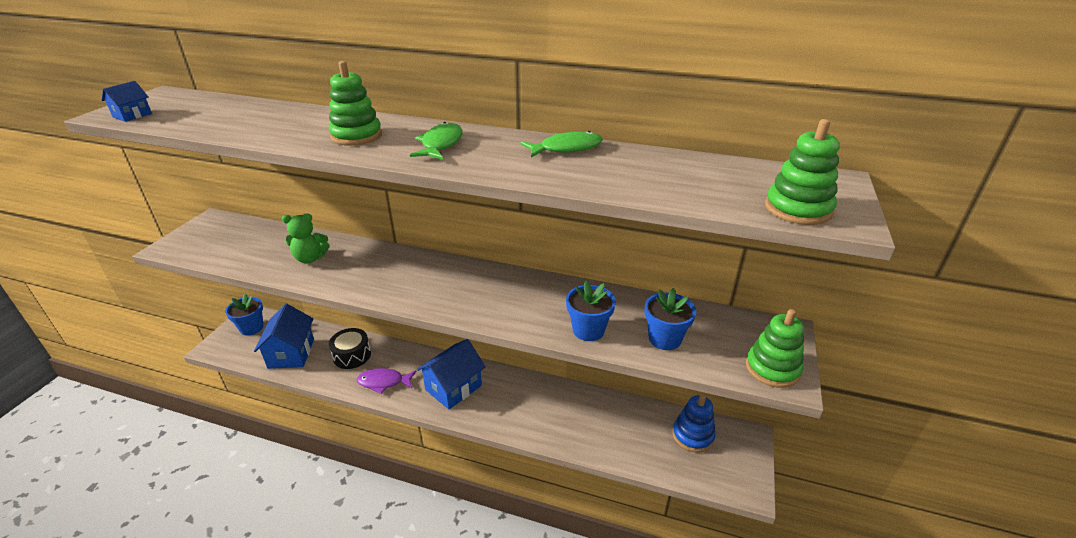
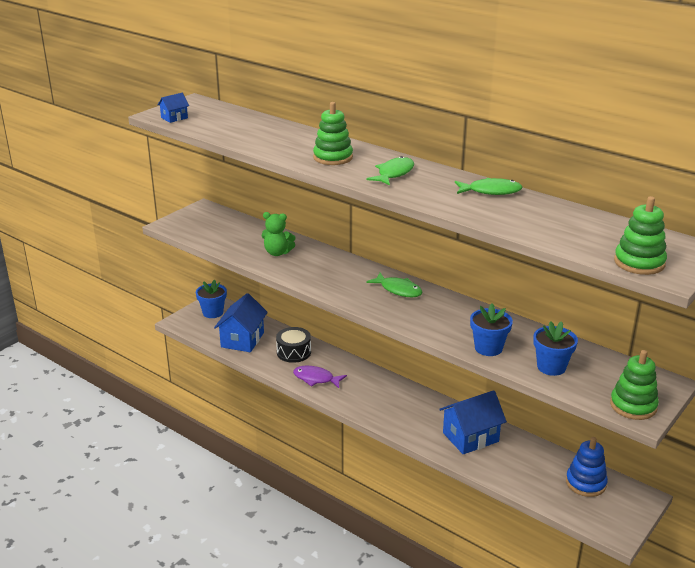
camera: 20 degrees right, 5 degrees down
blue house [417,339,486,409] -> blue house moved to [439,390,507,454]
none -> green fish [366,273,422,297]

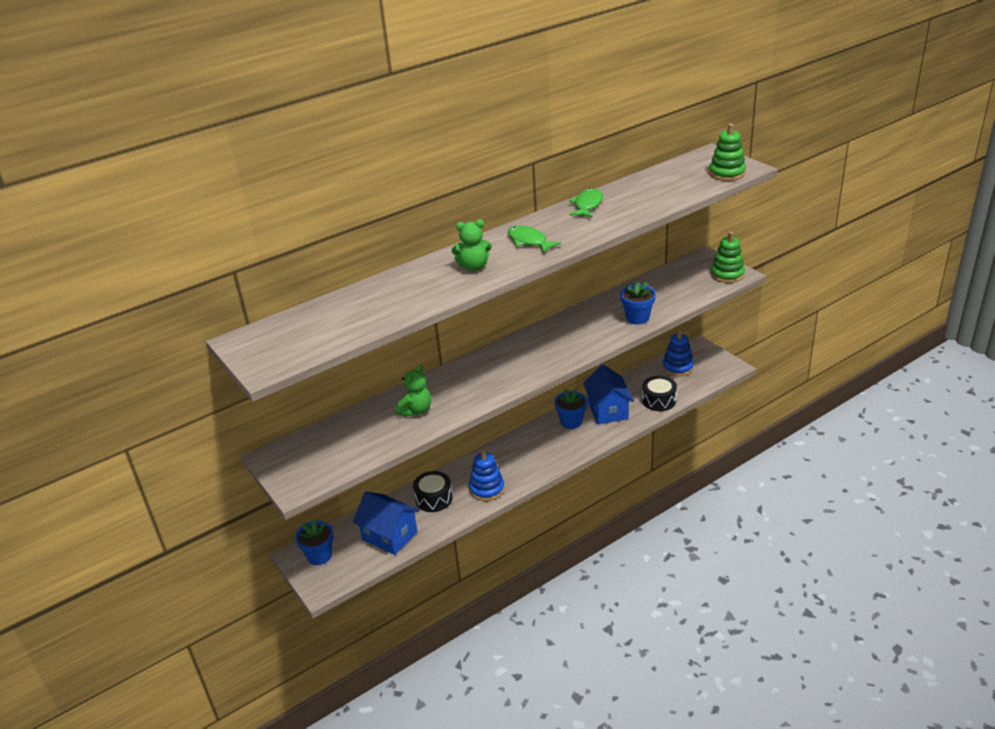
camera: 70 degrees left, 5 degrees up
blue house [158,93,189,123] -> none
purple fish [293,366,347,388] -> blue stacking toy [469,449,505,501]
green stacking toy [313,102,353,165] -> green teddy bear [452,220,492,271]
green fish [366,273,422,297] -> none
blue flower pot [533,321,578,376] -> blue flower pot moved to [554,389,587,429]
none -> black drum [642,376,677,411]

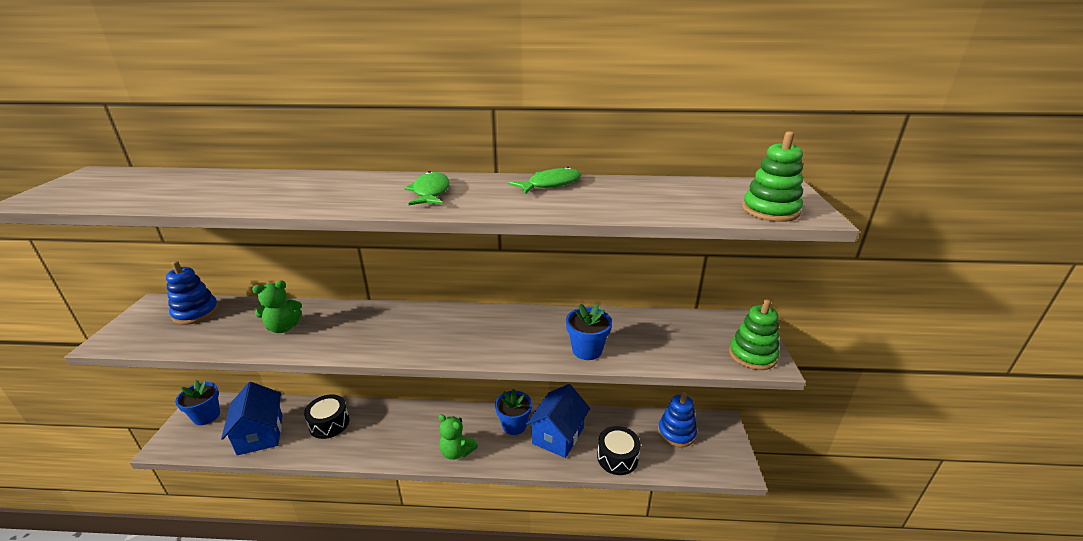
camera: 35 degrees right, 5 degrees down
green teddy bear [452,220,492,271] -> green teddy bear moved to [438,414,478,460]
blue stacking toy [469,449,505,501] -> blue stacking toy moved to [166,261,219,325]

